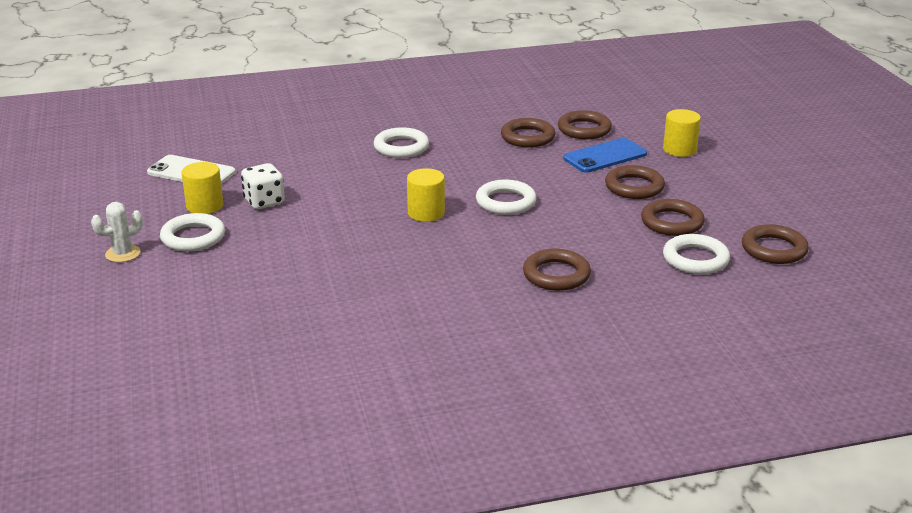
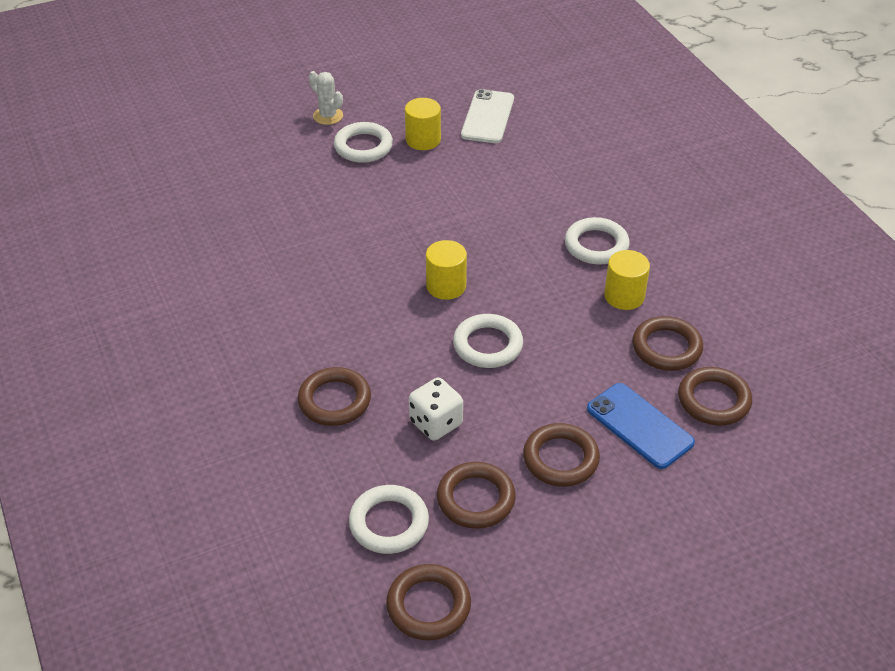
camera: 80 degrees right, 15 degrees up
white dice [241,163,285,209] -> white dice moved to [409,378,463,440]
yellow cylinder [663,109,701,157] -> yellow cylinder moved to [604,250,650,310]

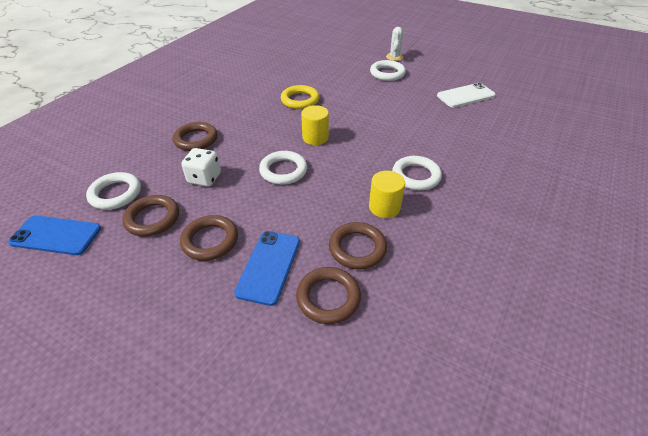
camera: 55 degrees right, 0 degrees up
brown ring [386,564,471,641] -> blue phone [8,216,101,255]
yellow cylinder [405,98,441,150] -> none
none -> yellow ring [281,85,319,109]

